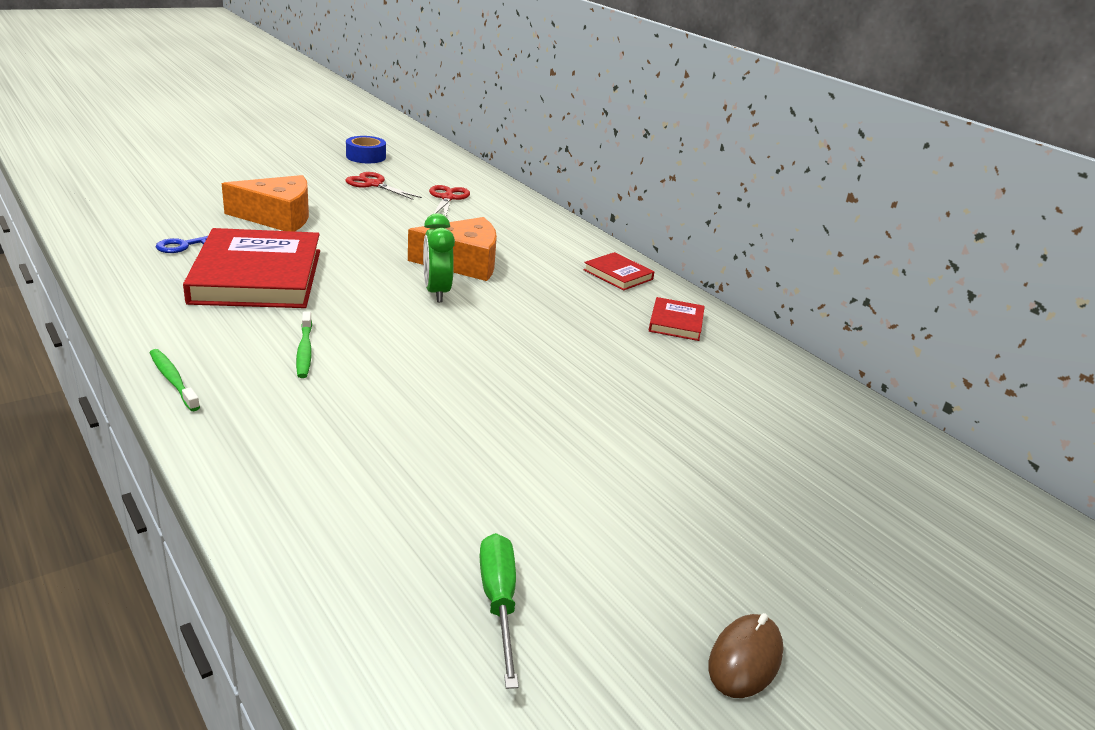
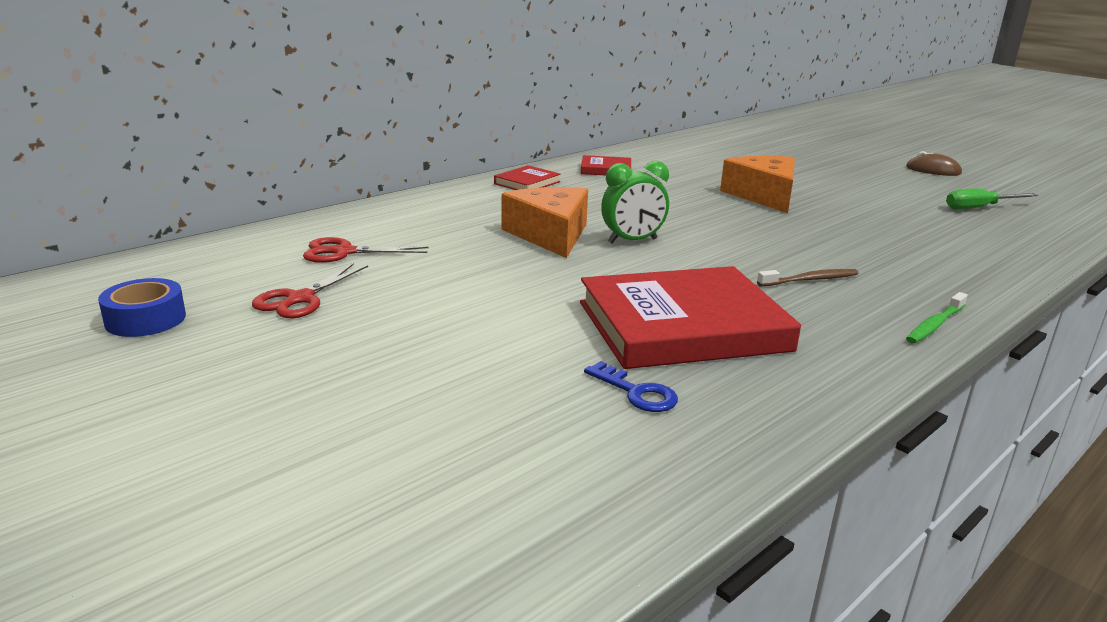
camera: 95 degrees left, 5 degrees down
orange cheese [222,175,309,232] -> orange cheese moved to [720,155,795,213]
green toothbrush [296,311,312,378] -> brown toothbrush [757,269,858,286]

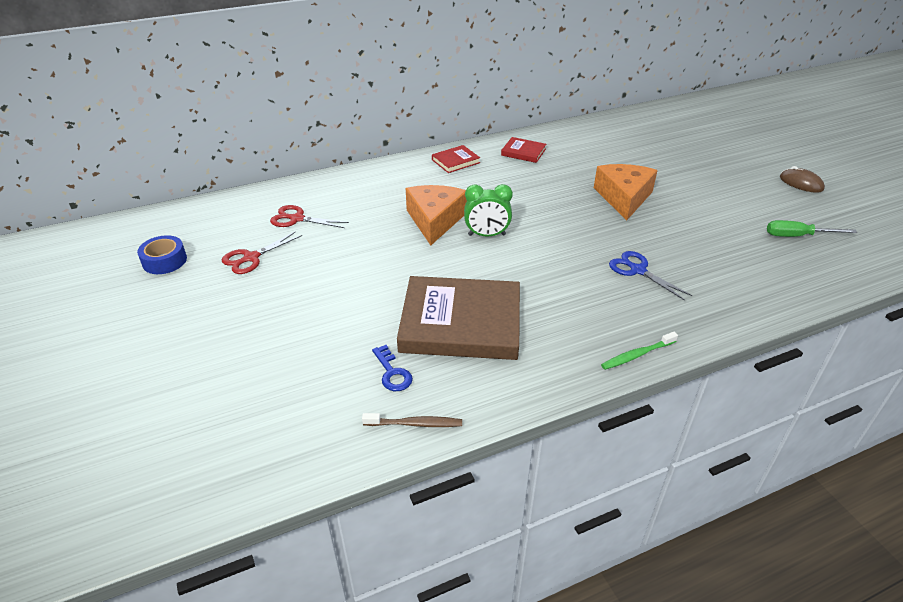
camera: 20 degrees right, 15 degrees up
red book [580,266,801,369] -> brown book [397,276,520,360]
brown toothbrush [757,269,858,286] -> brown toothbrush moved to [362,413,462,427]
none -> blue scissors [609,251,692,301]

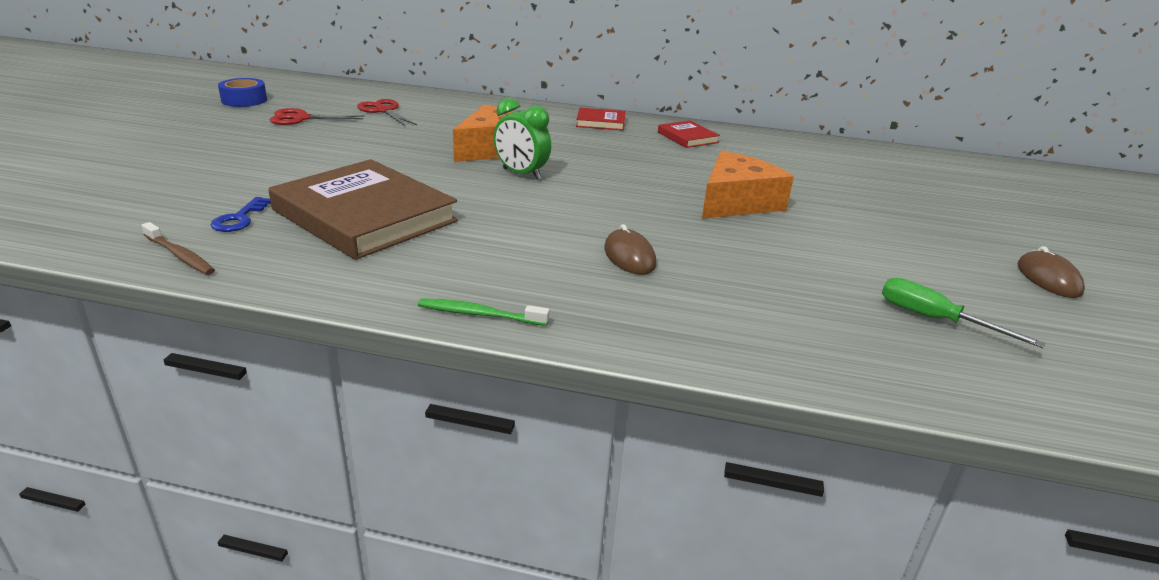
camera: 35 degrees right, 10 degrees down
blue scissors [609,251,692,301] -> brown mouse [604,224,656,275]

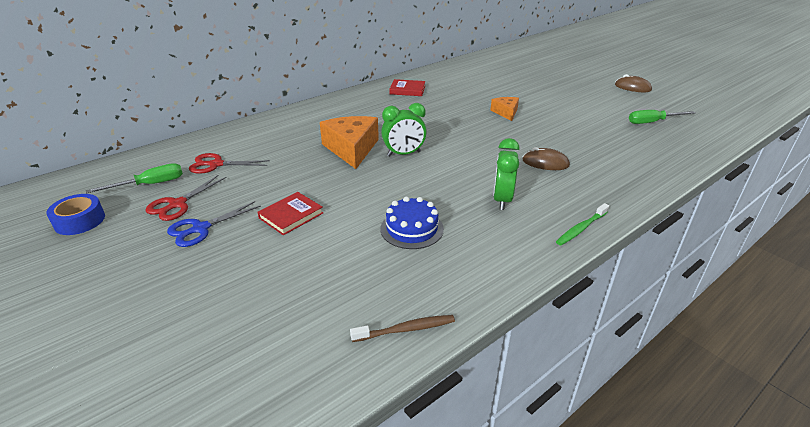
camera: 50 degrees left, 5 degrees up
blue key [211,197,271,232] -> none
brown book [269,159,458,260] -> blue cake [381,196,444,249]
red book [576,108,625,130] -> red book moved to [257,192,323,235]
orange cheese [702,151,794,219] -> orange cheese [491,97,519,121], size x0.55
none -> green screwdriver [86,163,183,193]
none -> blue scissors [167,201,261,247]
none -> green clock [493,138,520,210]

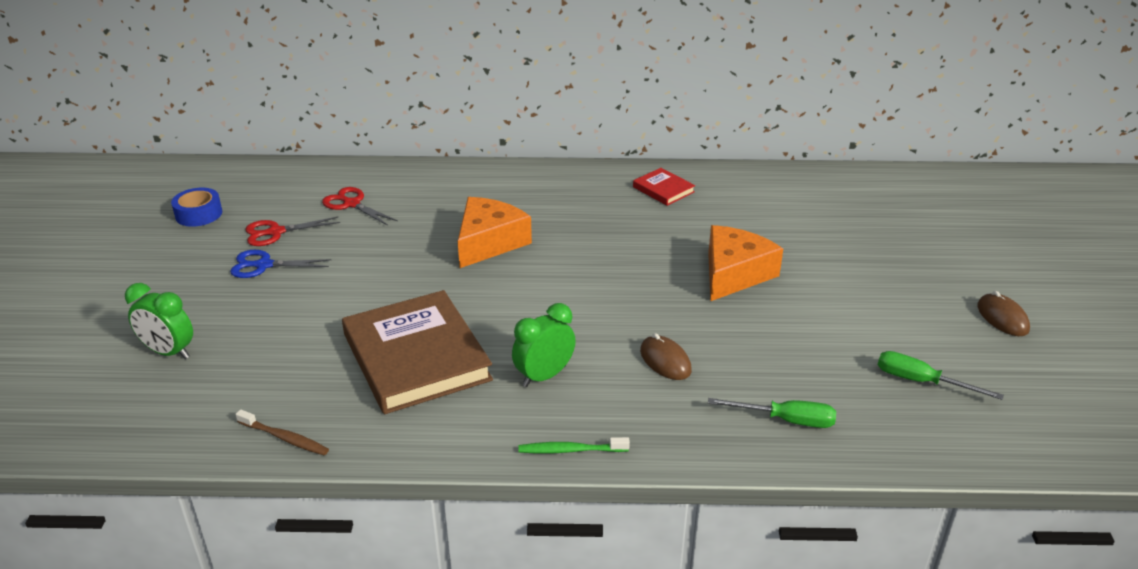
camera: 40 degrees right, 0 degrees up
green screwdriver [86,163,183,193] -> green screwdriver moved to [708,398,836,428]
red book [257,192,323,235] -> none
green clock [381,103,427,157] -> green clock moved to [125,283,193,359]
blue cake [381,196,444,249] -> brown book [342,290,493,414]
orange cheese [491,97,519,121] -> orange cheese [708,225,783,301], size x1.80

